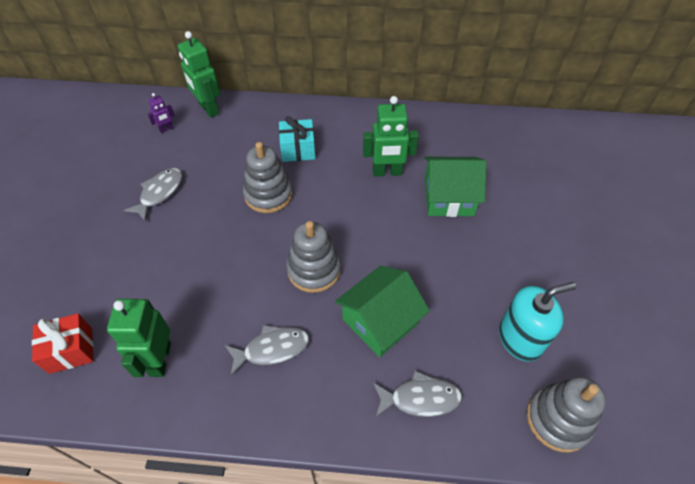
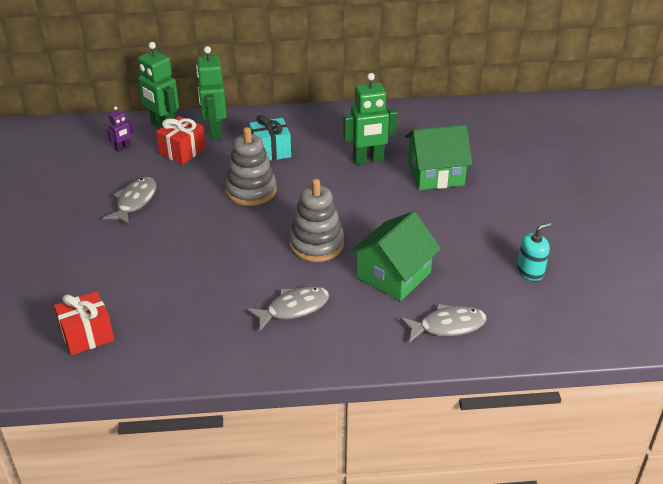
camera: 10 degrees left, 15 degrees down
green robot [107,299,171,377] -> green robot moved to [196,46,227,139]
turquoise soap dispenser [499,282,576,362] -> turquoise soap dispenser [517,223,551,281], size x0.61
grey stacking toy [527,377,606,453] -> none
none -> red gift [156,116,206,165]

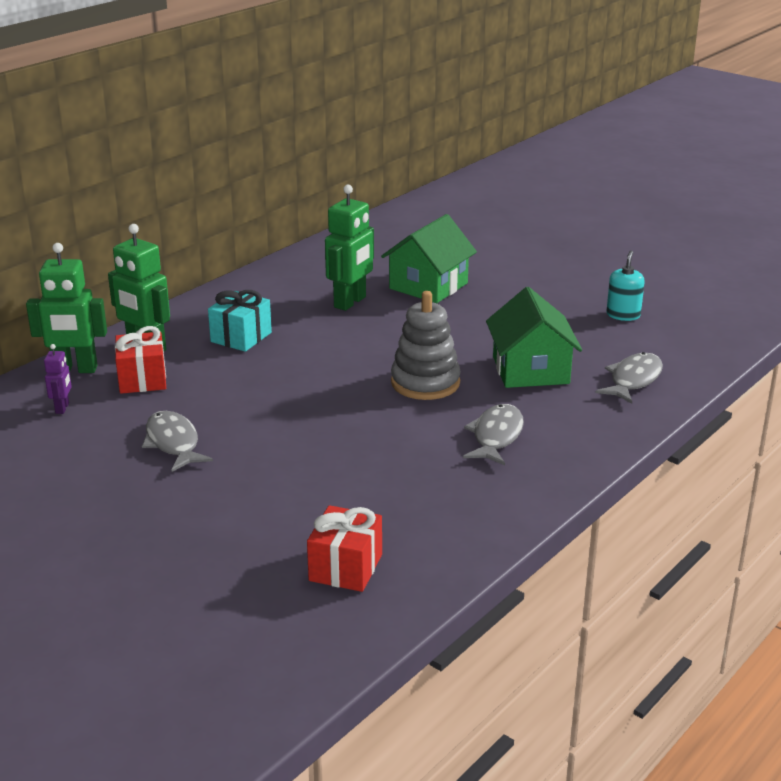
camera: 45 degrees left, 10 degrees down
grey stacking toy [225,127,277,206] -> none

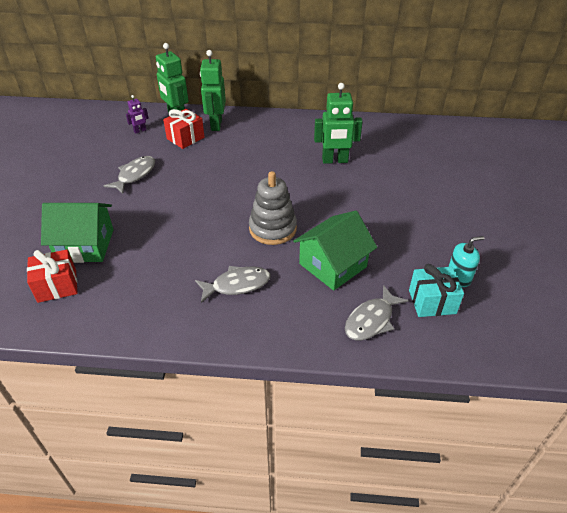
camera: 55 degrees right, 15 degrees up
turquoise gift [208,290,272,352] -> turquoise gift moved to [409,264,464,317]
green house [381,214,477,303] -> green house moved to [41,203,114,263]
grey fish [596,352,663,404] -> grey fish turned 135 degrees clockwise [345,285,409,340]

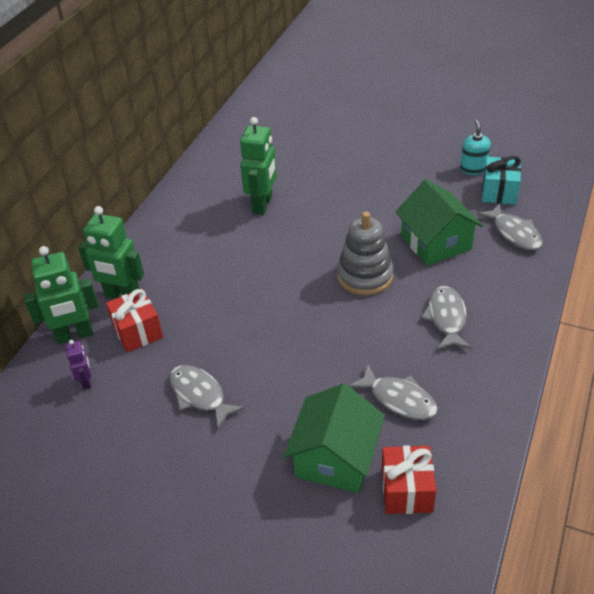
camera: 70 degrees left, 0 degrees up
none -> grey fish [349,363,438,420]

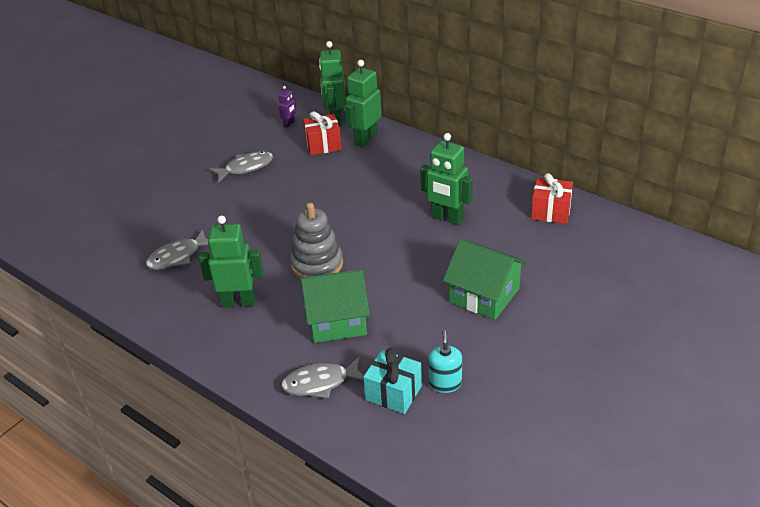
camera: 105 degrees right, 5 degrees down
purple robot [66,340,91,390] -> purple robot turned 60 degrees counterclockwise [278,86,296,128]
green house [284,383,385,493] -> green house moved to [443,239,527,320]
red gift [382,445,436,514] -> red gift moved to [531,173,573,224]
grey fish [421,286,472,350] -> green robot [199,215,264,308]
turquoise soap dispenser [460,120,491,175] -> turquoise soap dispenser turned 105 degrees counterclockwise [428,330,462,393]

